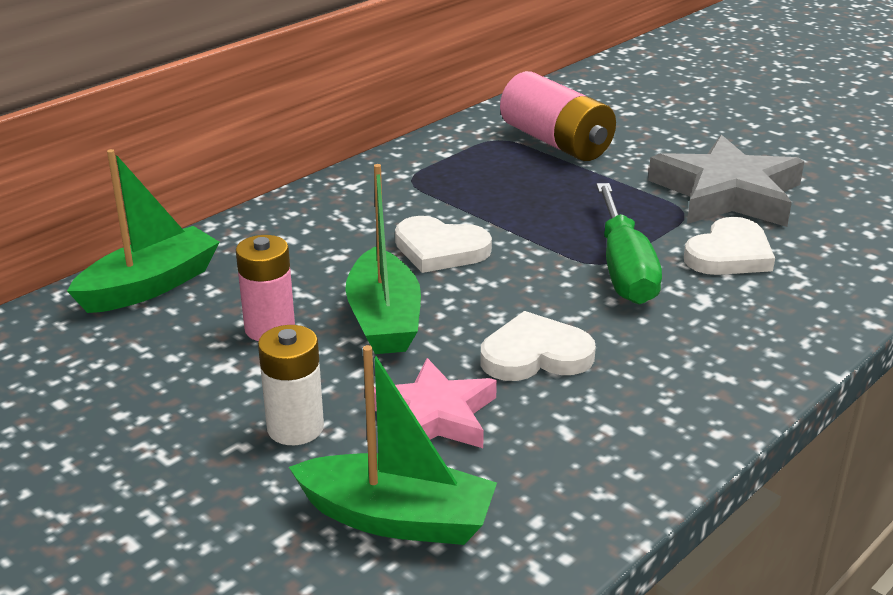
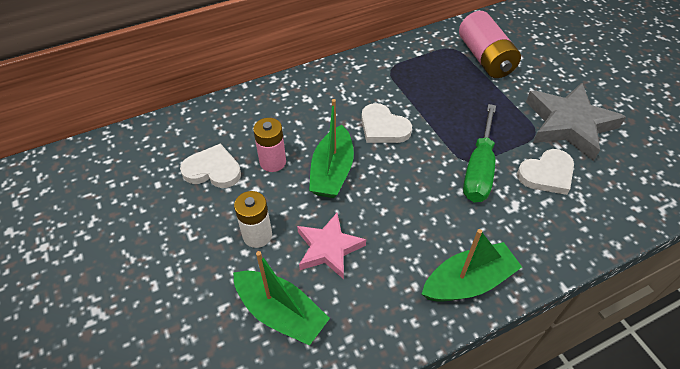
camera: 20 degrees right, 20 degrees up
green boat [67,149,220,313] -> green boat moved to [422,229,522,302]
white heart [480,311,596,381] -> white heart moved to [180,143,241,188]

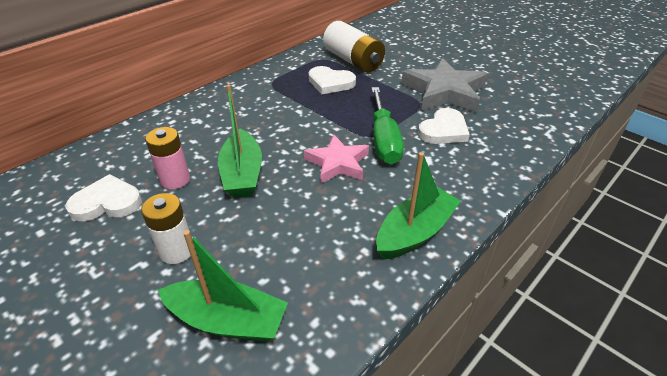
camera: 20 degrees left, 10 degrees down
pink star [297,213,366,279] -> pink star moved to [304,135,369,183]
white heart [361,103,412,143] -> white heart moved to [308,66,356,94]
pink battery [459,11,521,78] -> white battery [323,21,385,72]

